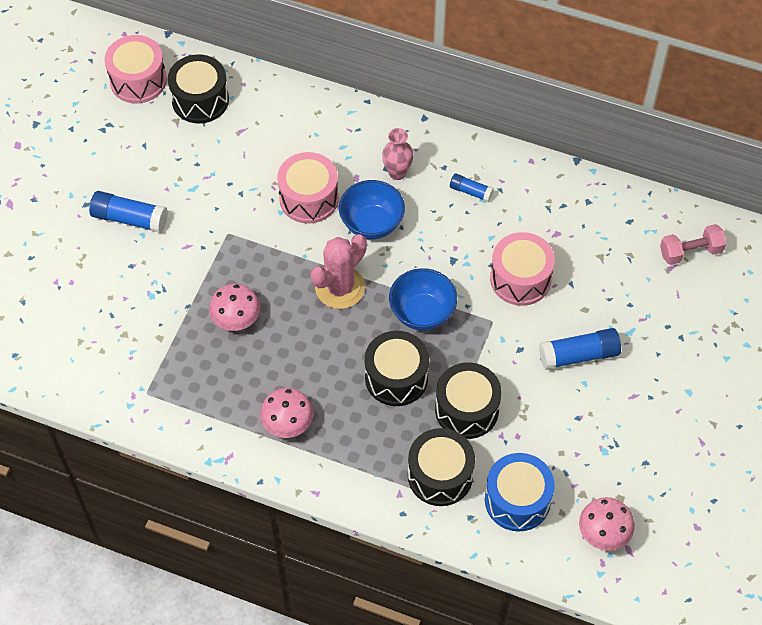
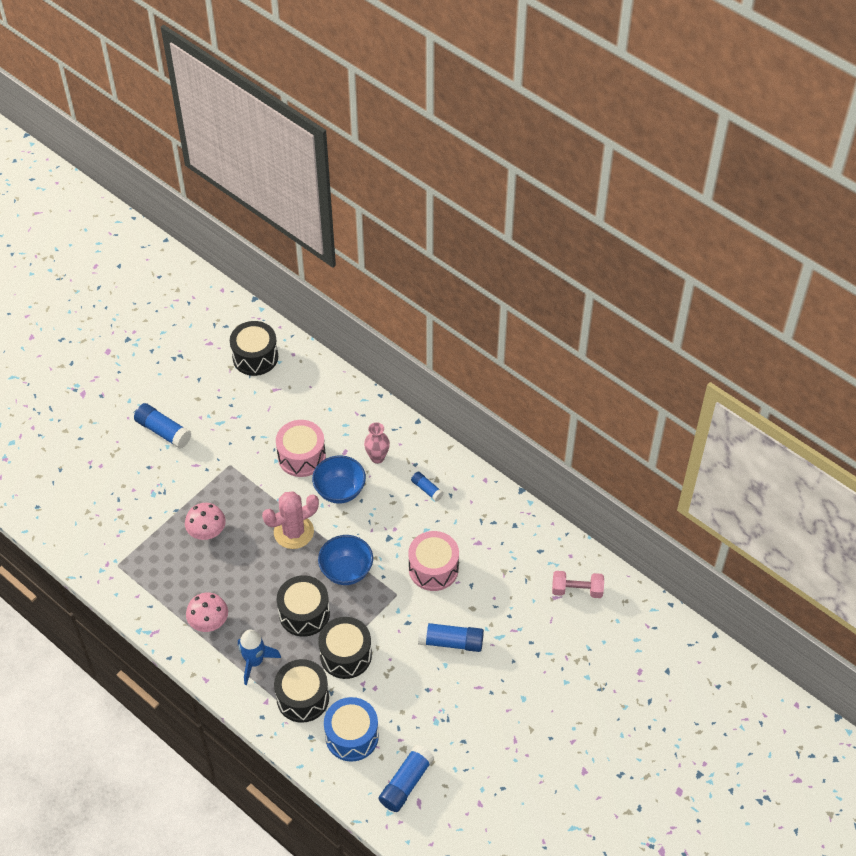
camera: 20 degrees right, 5 degrees down
pink drum [105,35,167,103] -> none
pink mushroom [579,497,635,551] -> blue glue stick [379,744,434,812]
none -> blue rocket [238,629,281,685]

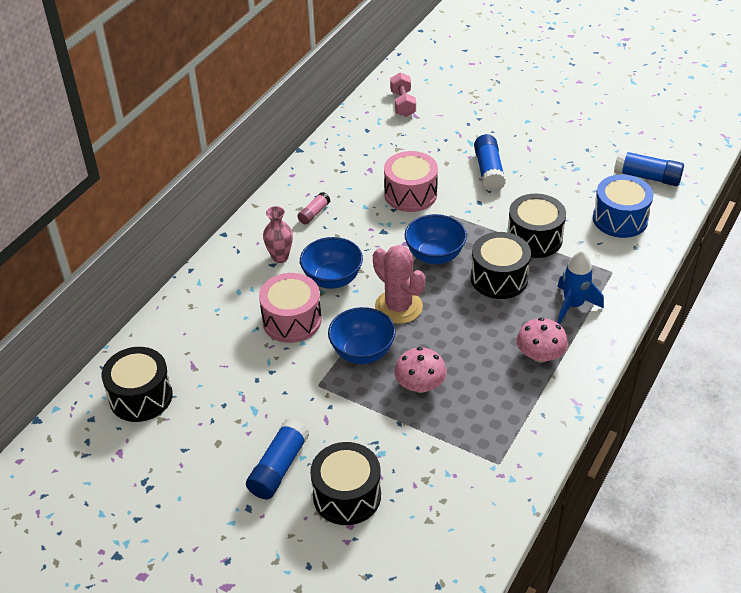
camera: 100 degrees left, 10 degrees down
black drum [274,659,329,723] -> black drum moved to [310,442,381,525]
blue glue stick [411,471,444,501] -> pink glue stick [298,192,330,224]
none -> blue bowl [328,307,396,364]

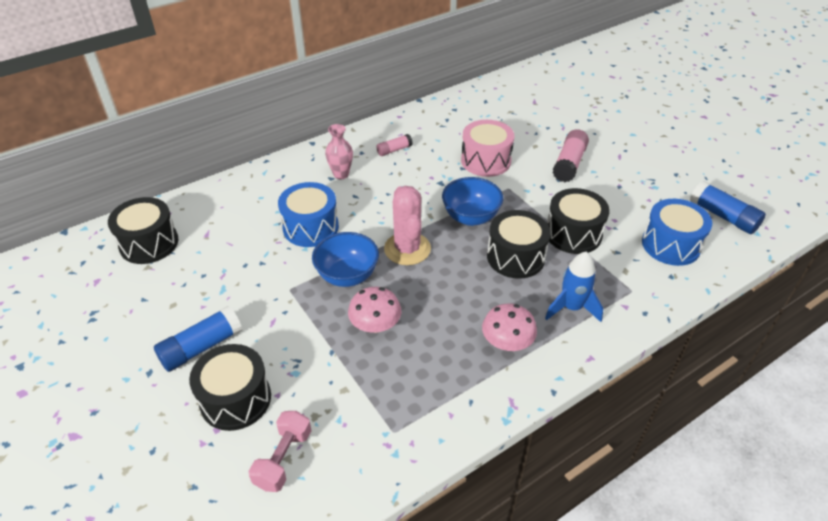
camera: 25 degrees right, 0 degrees up
pink drum [259,273,322,343] -> blue drum [278,182,339,247]
blue bowl [300,237,363,289] -> none
pink dumbbell [390,73,416,117] -> pink dumbbell moved to [249,411,312,492]
blue glue stick [474,134,506,192] -> pink glue stick [552,129,589,182]

